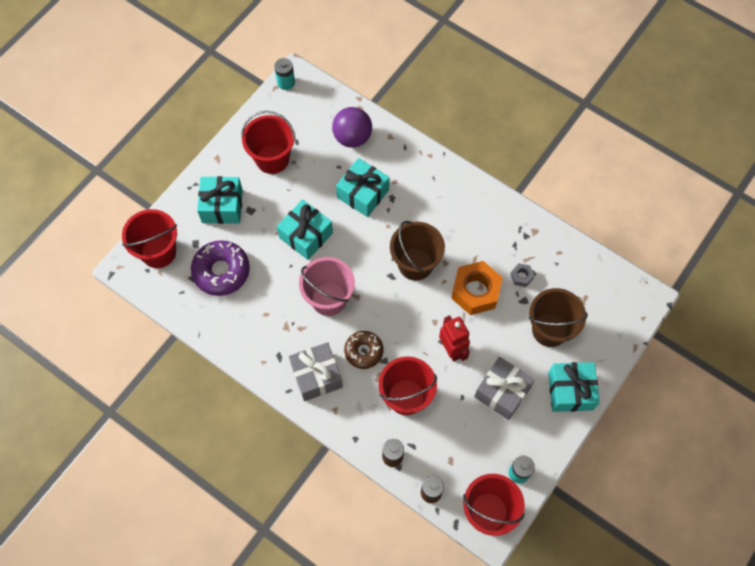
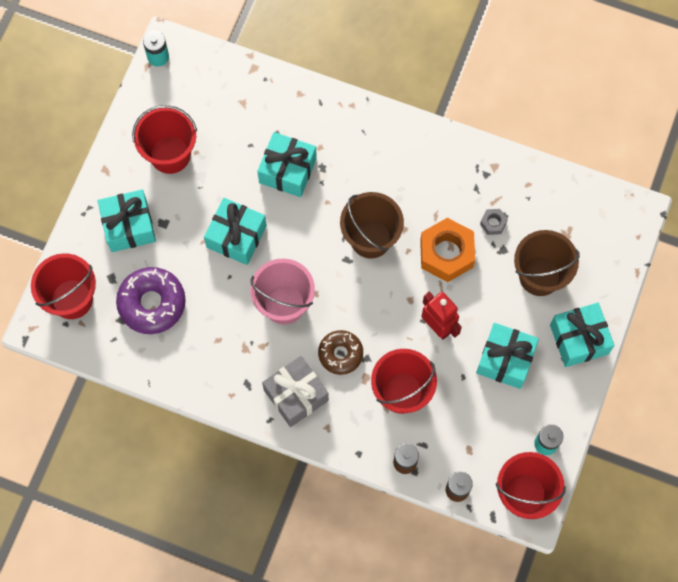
camera: 15 degrees left, 5 degrees up
purple ball [332,107,372,147] -> none
grey gift [474,357,535,420] -> turquoise gift [476,323,539,389]

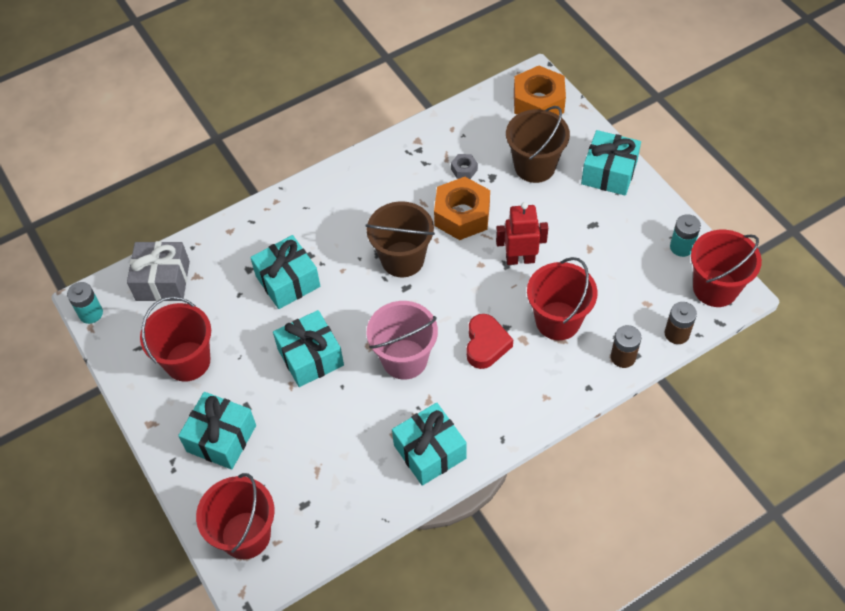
camera: 50 degrees left, 15 degrees down
purple donut [116,267,186,334] -> none
grey gift [262,356,329,427] -> grey gift moved to [127,241,190,301]
brown donut [318,330,363,375] -> red heart [467,314,513,369]
turquoise gift [476,323,539,389] -> turquoise gift moved to [392,403,467,486]
none -> orange nut [514,66,566,116]

